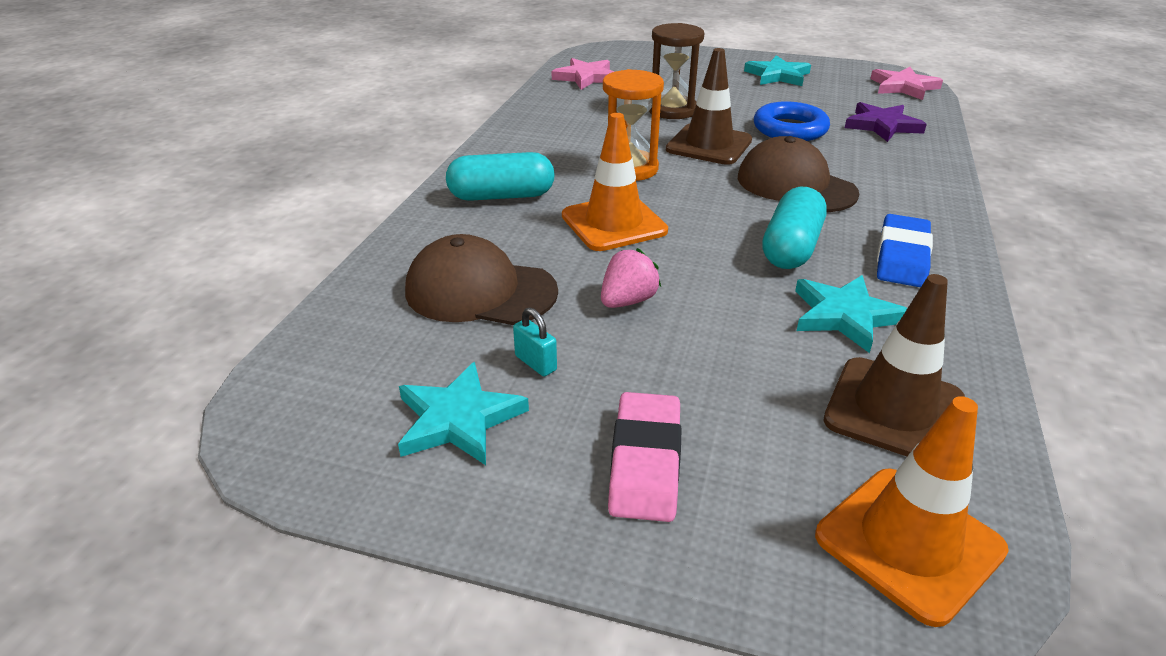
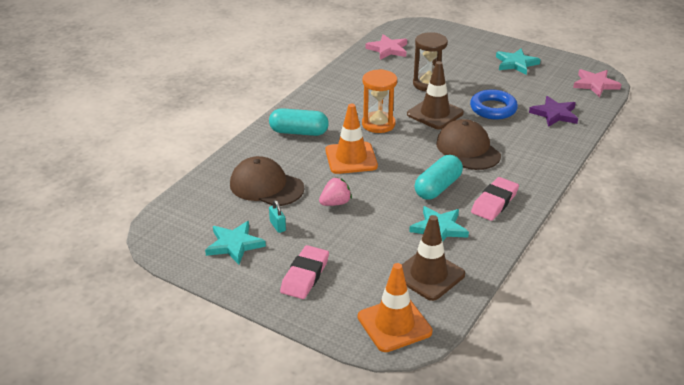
camera: 15 degrees right, 0 degrees up
blue eraser [877,214,933,287] -> pink eraser [471,177,519,221]

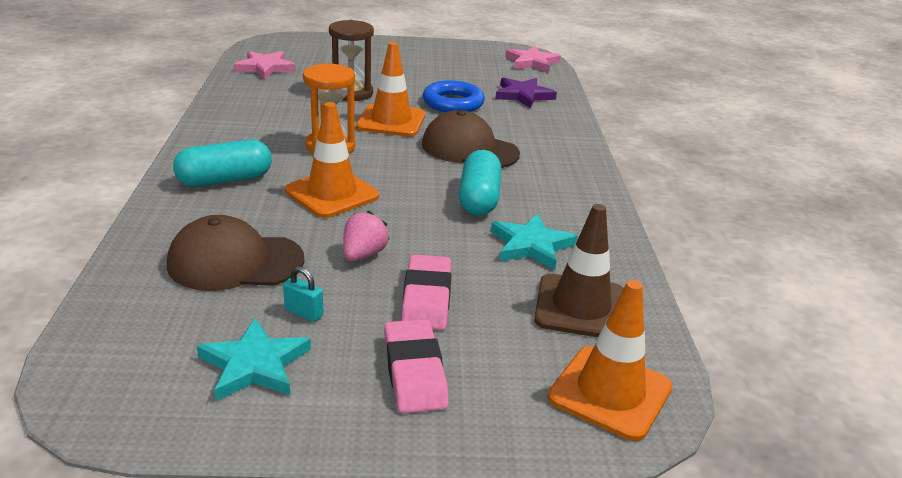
camera: 35 degrees left, 5 degrees down
brown traffic cone [407,61,464,129] -> orange traffic cone [356,42,425,137]
pink eraser [471,177,519,221] -> pink eraser moved to [401,254,452,330]
turquoise star [496,48,541,75] -> none

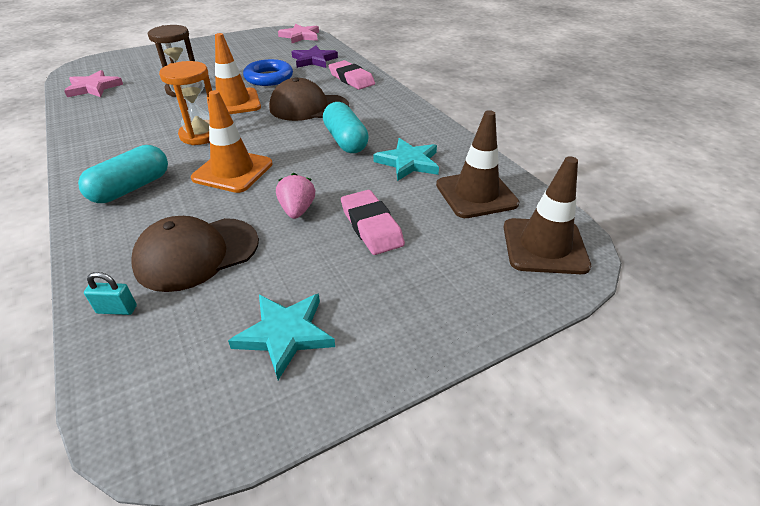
camera: 25 degrees left, 10 degrees up
turquoise padlock [283,266,324,322] -> turquoise padlock moved to [84,272,137,315]
pink eraser [384,319,449,413] -> pink eraser moved to [328,60,375,90]
orange traffic cone [548,280,672,441] -> brown traffic cone [503,156,591,274]

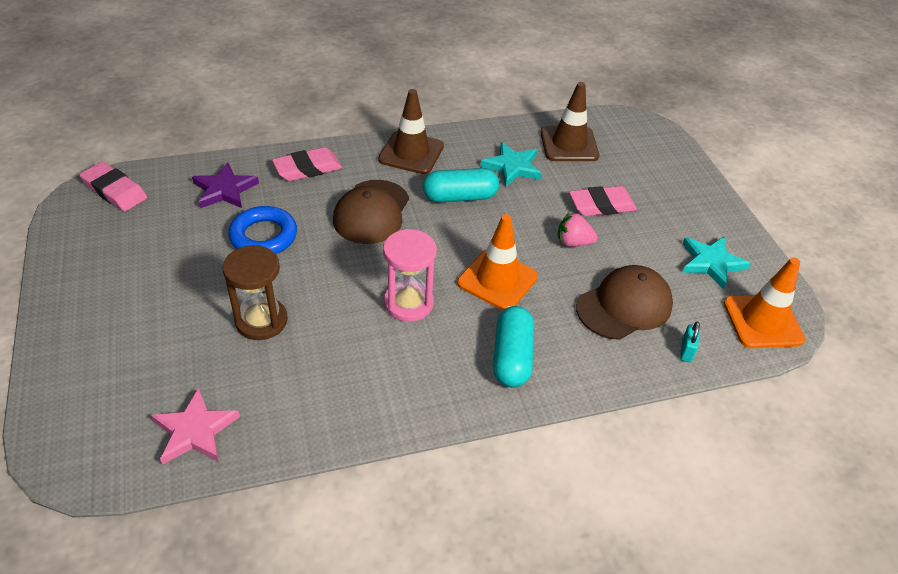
camera: 80 degrees left, 5 degrees up
turquoise capsule [78,145,168,203] -> turquoise capsule turned 45 degrees clockwise [493,306,534,387]
brown cap [131,216,259,292] -> brown cap turned 105 degrees counterclockwise [576,265,673,340]
orange hourglass [159,61,212,145] -> pink hourglass [383,229,437,322]
orange traffic cone [207,33,261,114] -> orange traffic cone moved to [723,258,805,348]
pink star [278,24,319,43] -> pink eraser [80,162,147,211]
brown traffic cone [503,156,591,274] -> brown traffic cone moved to [378,89,444,174]

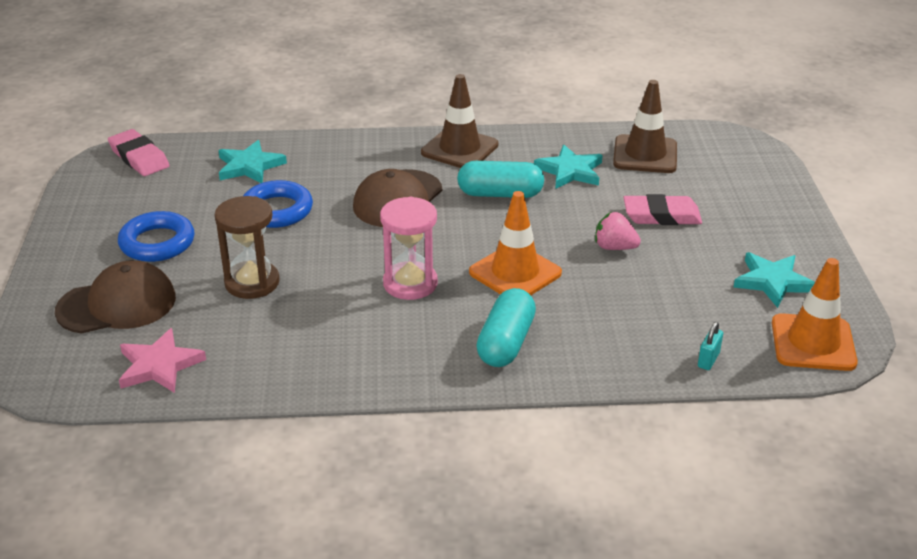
camera: 15 degrees right, 10 degrees down
purple star [192,162,259,209] -> turquoise star [218,140,287,183]
pink eraser [272,147,342,181] -> none
brown cap [576,265,673,340] -> brown cap moved to [55,261,176,334]
none -> blue ring [118,211,195,262]

